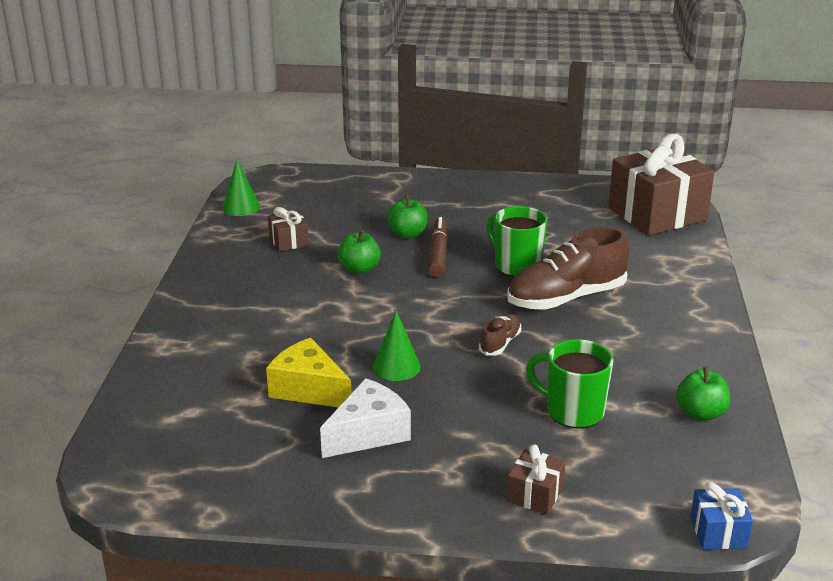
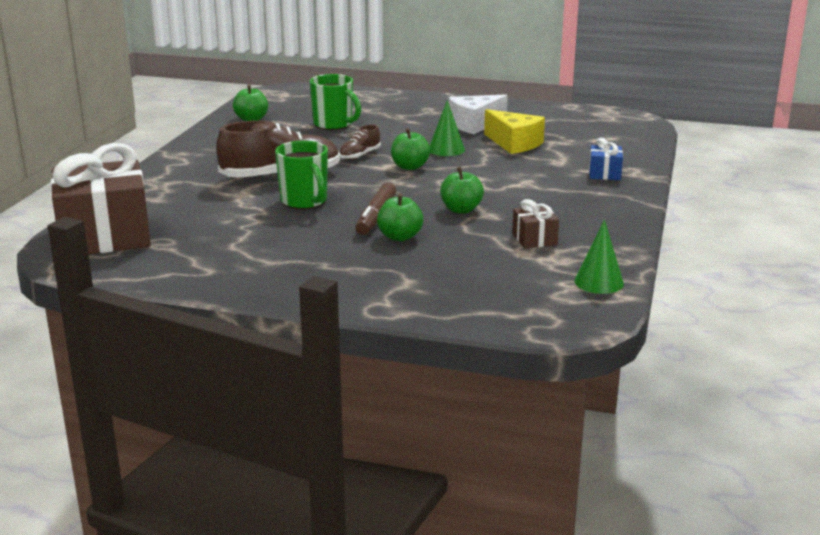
camera: 170 degrees left, 5 degrees down
brown gift [507,445,566,514] -> none
blue gift [691,482,753,549] -> blue gift moved to [589,138,623,180]
none -> green apple [391,128,430,170]

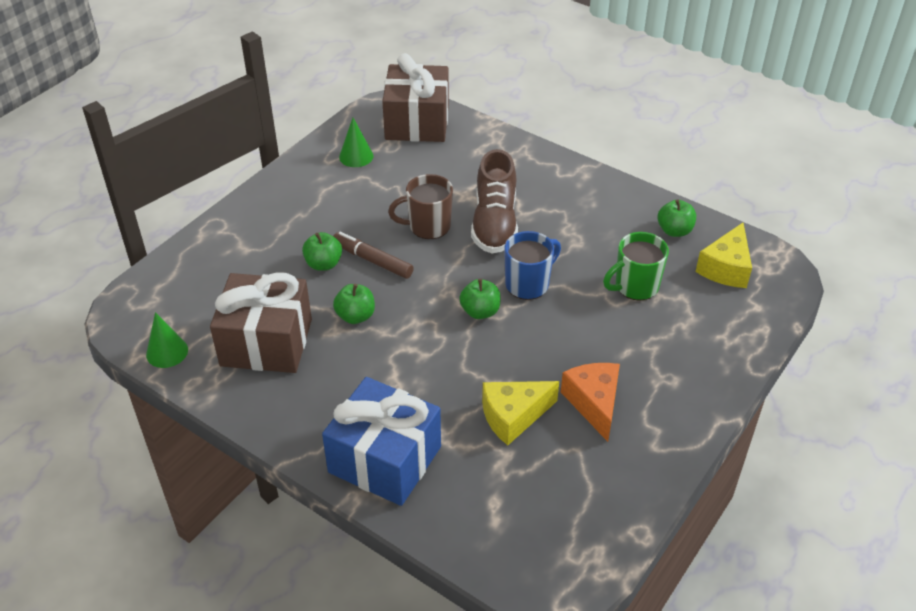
camera: 110 degrees right, 20 degrees up
green mug [275,141,328,209] -> brown mug [388,174,453,239]
brown shoe [339,125,381,160] -> blue mug [504,231,561,300]
green cone [430,100,465,156] -> green cone moved to [339,118,373,167]
white cheese [449,94,508,134] -> orange cheese [561,363,620,442]
brown gift [512,199,559,248] -> brown gift [210,273,312,373], size x2.29
blue gift [589,138,623,180] -> blue gift [322,377,441,506], size x2.29
none -> yellow cheese [695,223,752,288]

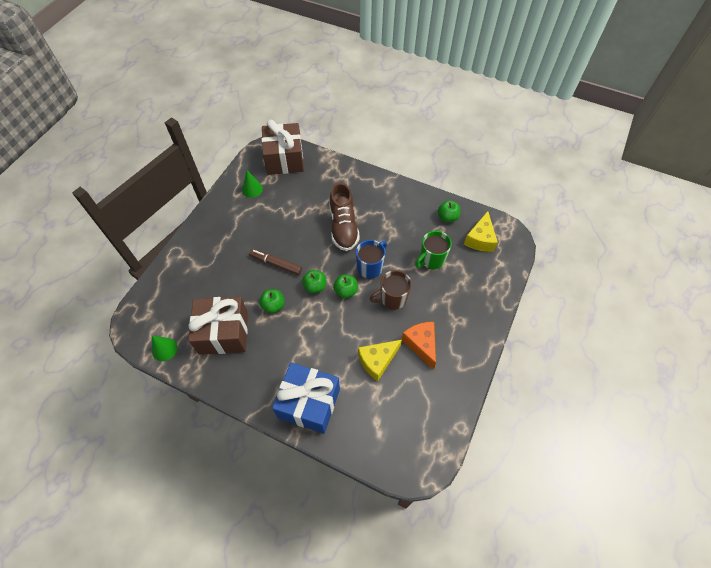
camera: 10 degrees left, 15 degrees up
green apple [302,232,342,271] -> green apple moved to [302,270,326,293]
brown mug [388,174,453,239] -> brown mug moved to [370,270,412,310]

